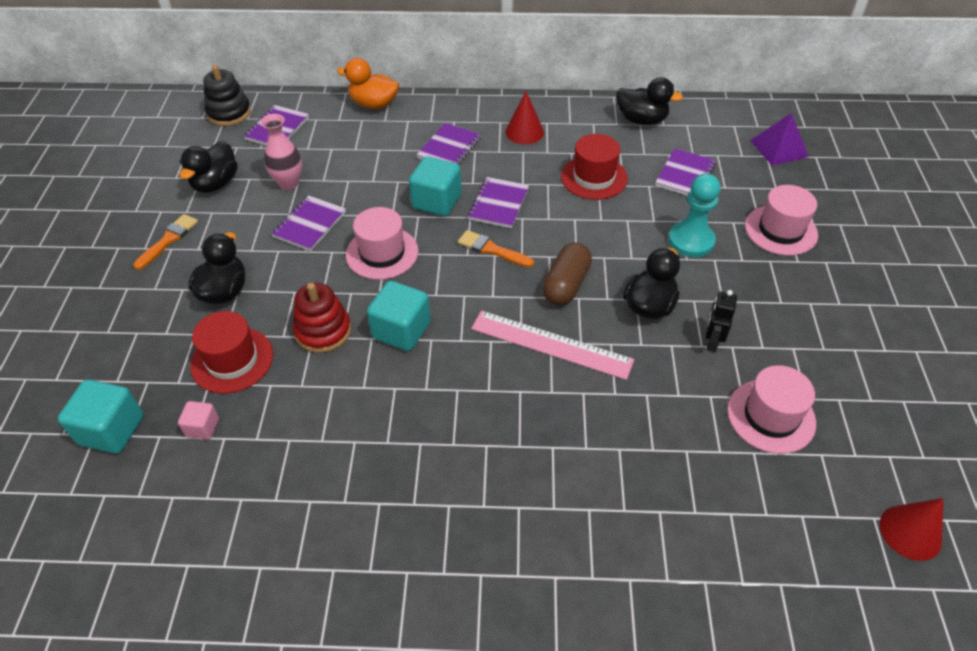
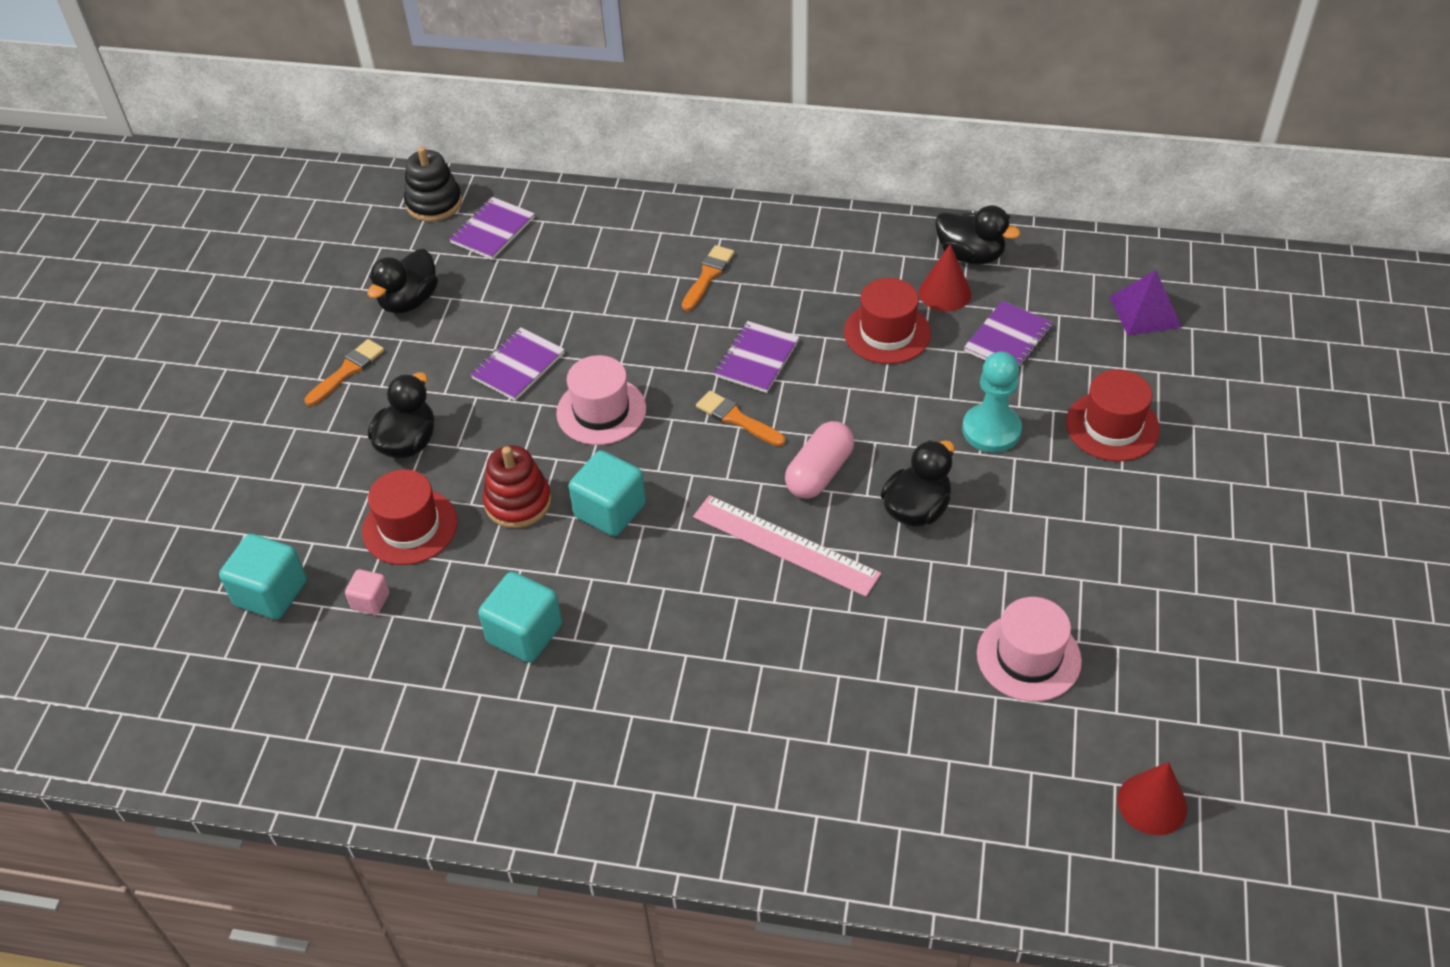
camera: 10 degrees right, 0 degrees up
pink vase [260,114,302,190] -> none
orange duck [337,58,399,109] -> none
turquoise cube [409,156,462,216] -> turquoise cube moved to [478,572,562,663]
purple notebook [417,123,481,165] -> orange brush [682,245,735,311]
red cone [505,91,544,144] -> red cone moved to [919,244,971,311]
brown capsule [542,242,592,306] -> pink capsule [785,421,854,499]
black robot [706,290,737,352] -> none
pink hat [745,185,818,256] -> red hat [1066,369,1160,461]

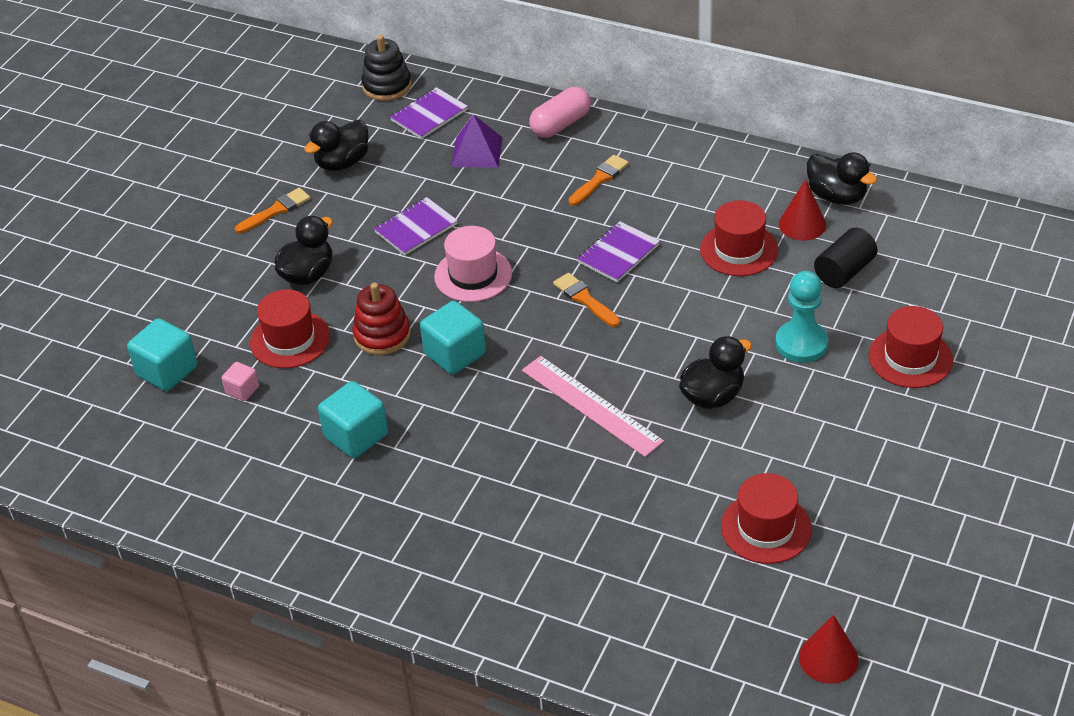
camera: 15 degrees right, 5 degrees down
pink capsule [785,421,854,499] -> pink capsule moved to [529,87,591,138]
purple notebook [964,301,1053,370] -> black cylinder [814,228,877,288]
pink hat [977,597,1082,702] -> red hat [721,473,812,564]
purple pyramid [1110,270,1182,336] -> purple pyramid moved to [451,114,503,168]

